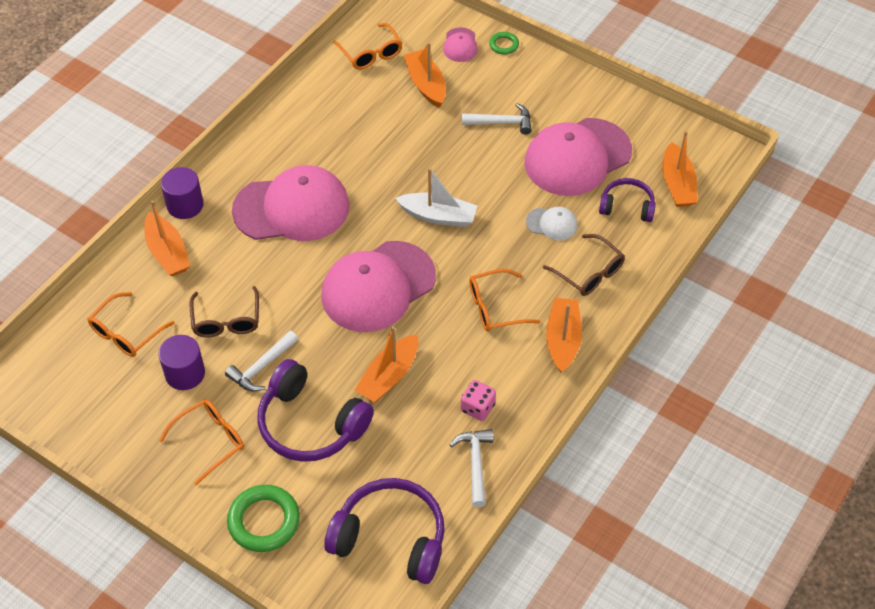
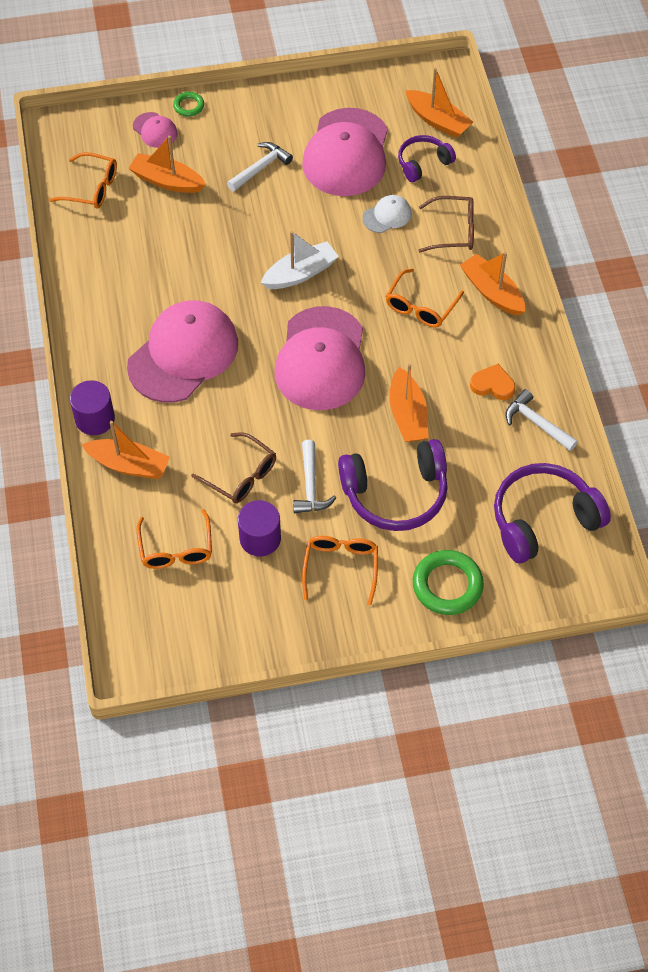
camera: 45 degrees left, 5 degrees up
pink dice [461,380,496,421] -> orange heart [470,364,515,400]

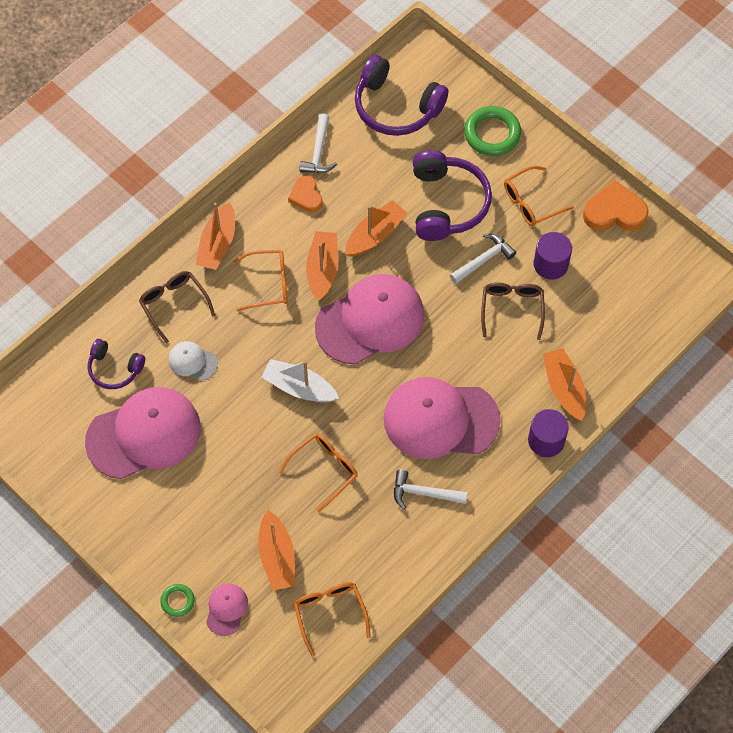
camera: 125 degrees left, 5 degrees up
orange glasses [137,509,212,569] -> orange glasses moved to [279,433,358,513]
white hammer [227,142,293,192] -> white hammer moved to [394,470,467,510]
purple headphones [338,439,448,531] -> purple headphones turned 45 degrees clockwise [413,150,492,241]
orange boat [405,68,473,138] -> orange boat moved to [306,231,339,301]
none -> orange heart [583,180,649,231]

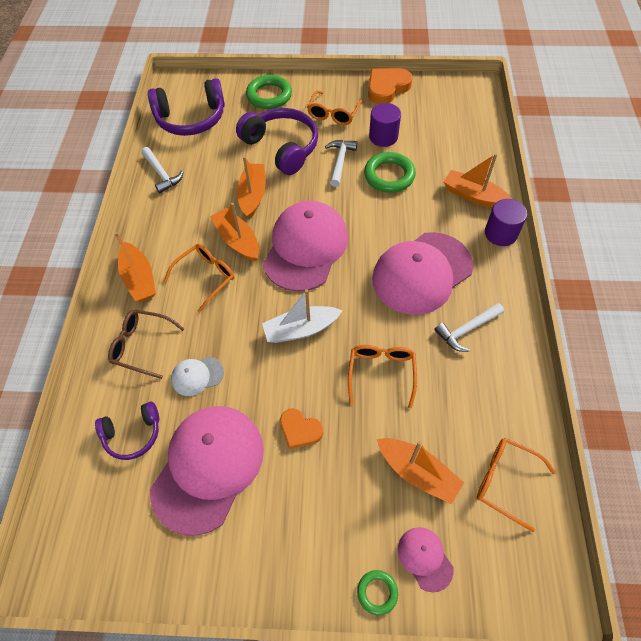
camera: 40 degrees left, 5 degrees down
orange heart [288,175,323,212] -> orange heart moved to [280,408,323,449]
brown glasses [481,282,545,340] -> green ring [364,152,416,193]

